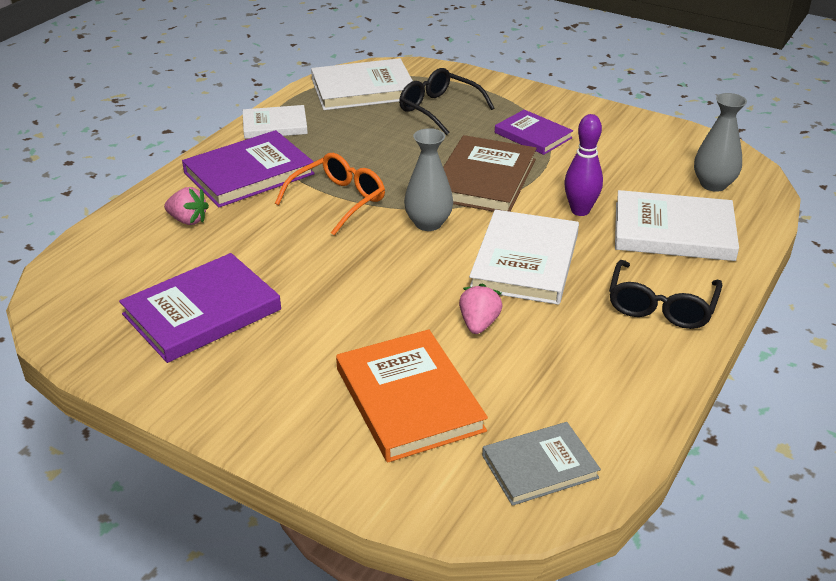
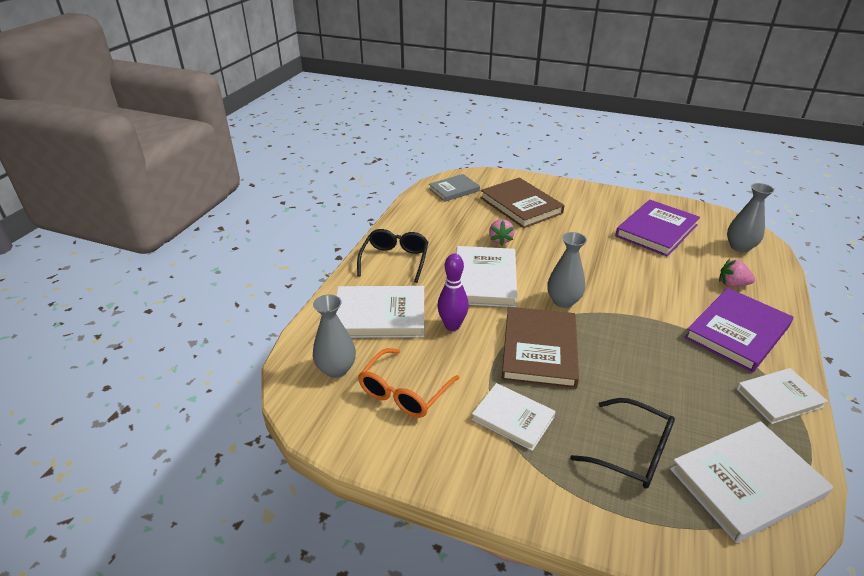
camera: 170 degrees right, 0 degrees up
orange glasses [275,153,385,235] -> orange glasses moved to [358,348,459,418]
orange book [336,329,488,463] -> brown book [480,177,565,228]
purple book [495,110,573,155] -> white book [472,383,556,451]
none -> grey vase [727,183,775,252]

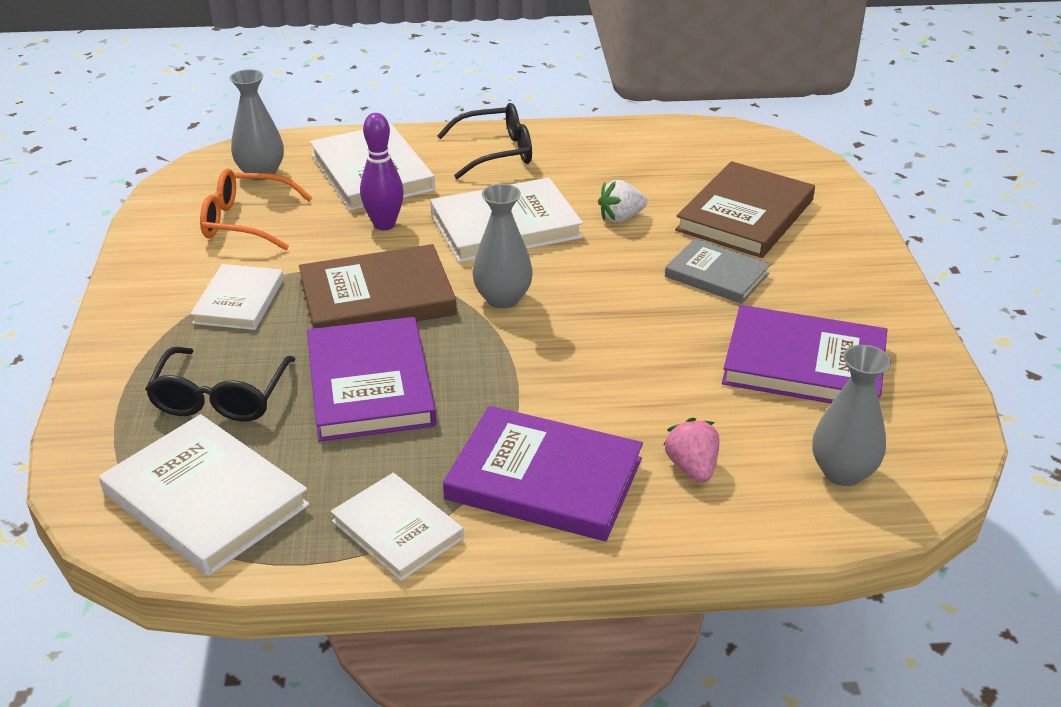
camera: 65 degrees right, 0 degrees up
grey book [429,174,480,202] -> grey book moved to [665,239,771,304]
pink strawberry [489,219,515,246] -> white strawberry [598,180,647,222]
none -> purple book [307,317,437,442]

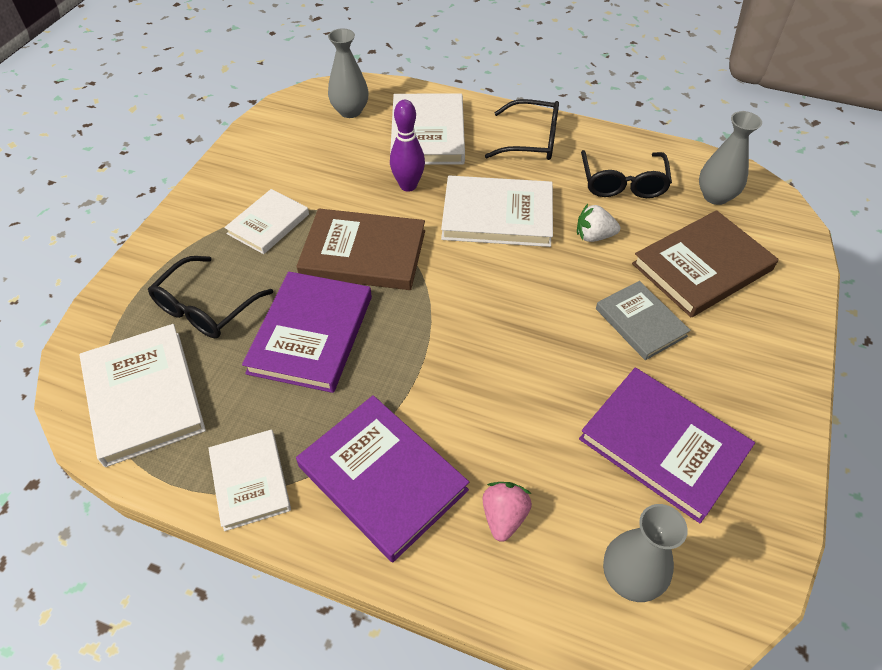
camera: 25 degrees right, 15 degrees up
orange glasses [200,169,312,250] -> none
grey vase [473,184,533,309] -> grey vase moved to [699,111,762,205]
none -> black glasses [581,150,672,198]

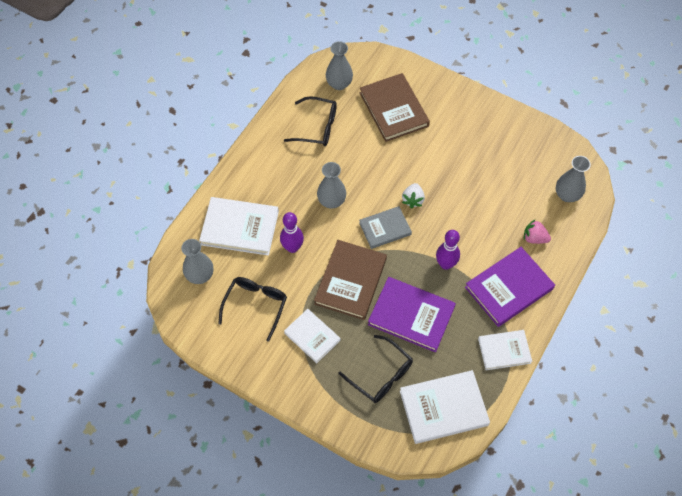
camera: 80 degrees left, 10 degrees up
white book [441,176,553,247] -> grey vase [317,162,346,209]
black glasses [485,99,559,160] -> black glasses moved to [218,277,287,342]
white strawberry [577,204,620,242] -> white strawberry moved to [402,183,425,209]
purple book [579,368,755,523] -> none
grey book [596,281,691,360] -> grey book moved to [359,206,412,249]
none -> purple bowling pin [436,230,460,270]

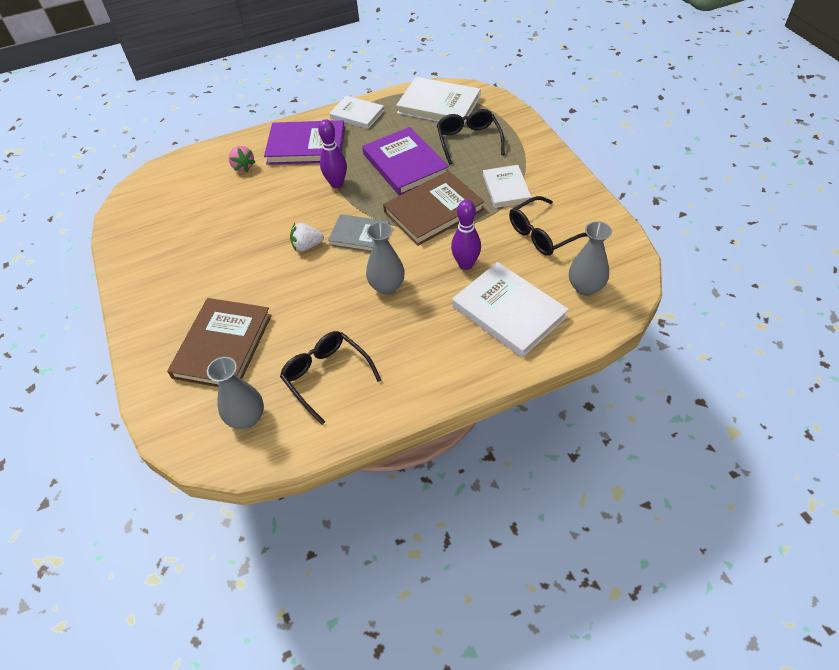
camera: 140 degrees left, 10 degrees down
white strawberry [402,183,425,209] -> white strawberry turned 150 degrees counterclockwise [290,223,324,251]
grey vase [556,156,591,202] -> none

